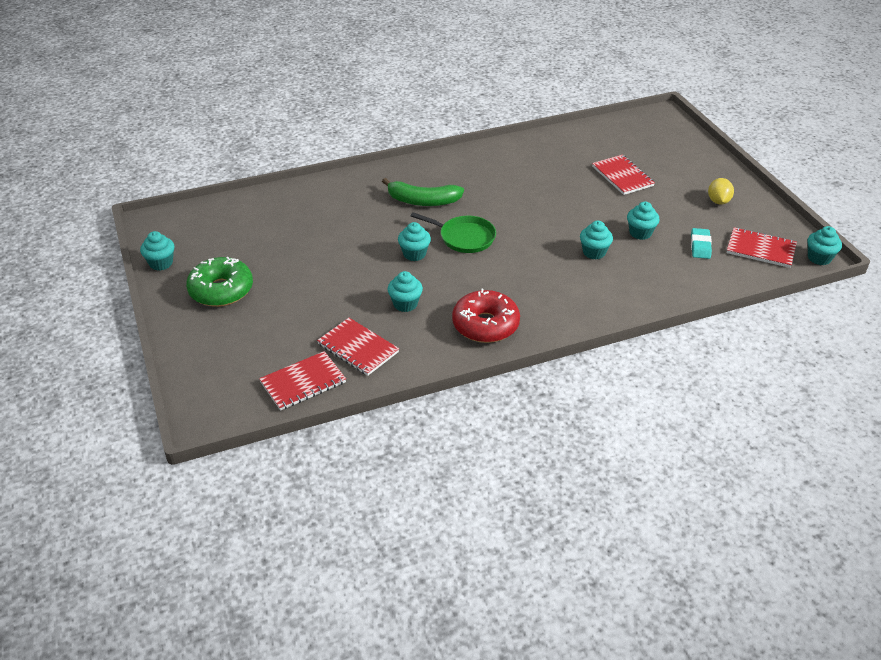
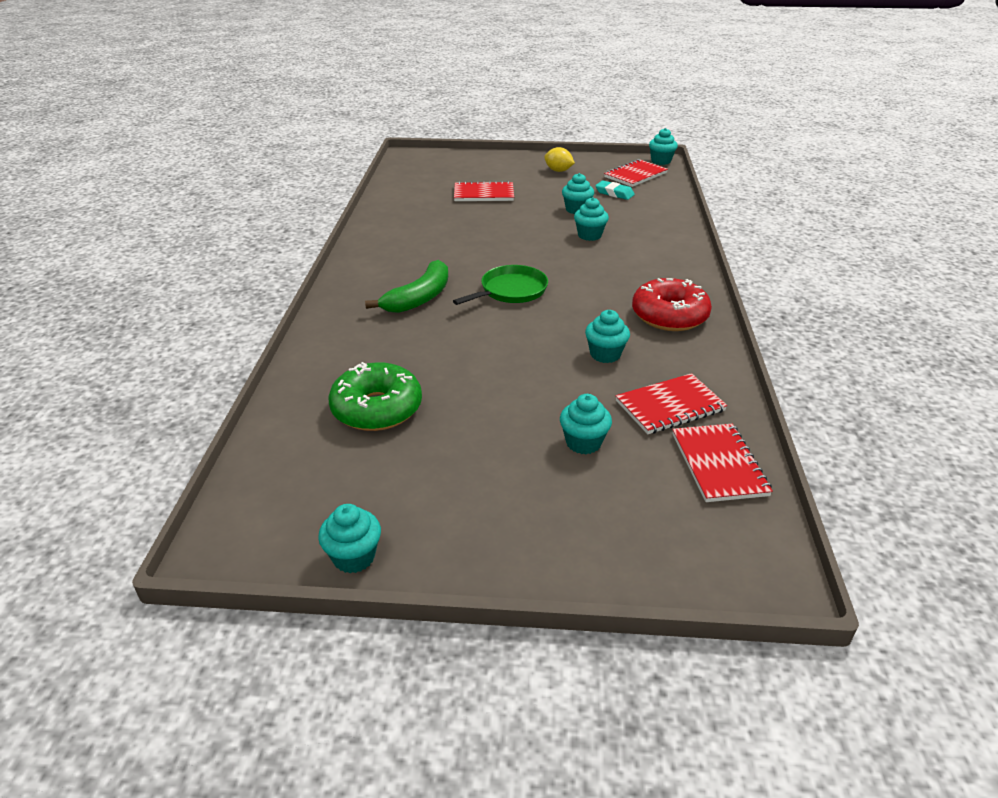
camera: 65 degrees left, 5 degrees down
green donut [186,257,253,307] -> green donut moved to [328,362,422,431]
turquoise cupcake [398,222,431,261] -> turquoise cupcake moved to [560,394,612,454]

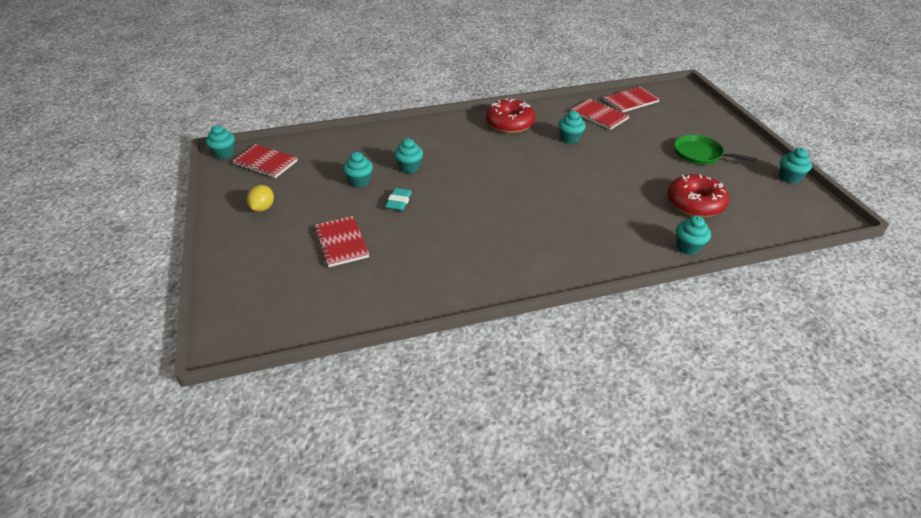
camera: 110 degrees left, 5 degrees up
green donut [328,362,422,431] -> red donut [667,174,729,217]
green banana [365,260,448,313] -> none
green pan [453,265,548,305] -> green pan moved to [674,135,757,165]
turquoise cupcake [560,394,612,454] -> turquoise cupcake moved to [676,216,711,255]
turquoise eraser [595,180,635,200] -> turquoise eraser moved to [385,188,412,211]

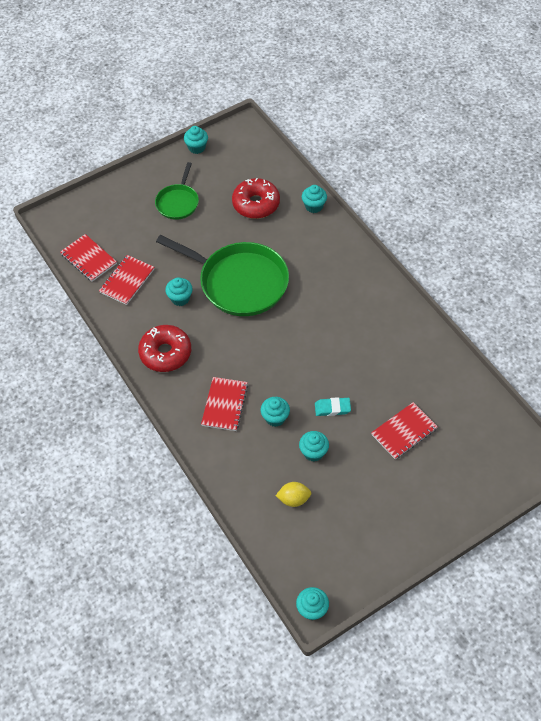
camera: 105 degrees left, 15 degrees up
red notebook [232,144,298,178] -> red notebook moved to [201,377,248,431]
yellow lemon [247,185,274,212] -> yellow lemon moved to [276,482,311,507]
none -> green pan [156,235,289,316]

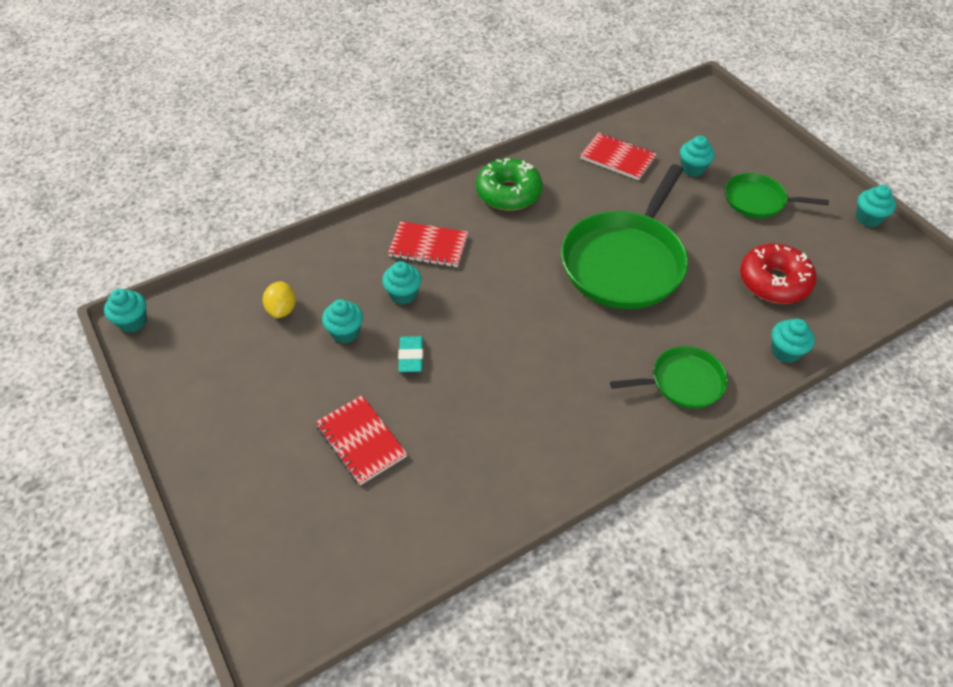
camera: 90 degrees right, 5 degrees down
red notebook [60,234,117,282] -> none
red donut [138,325,191,372] -> green donut [476,158,543,211]
turquoise cupcake [165,277,193,306] -> turquoise cupcake moved to [680,136,715,177]
none -> green pan [610,346,728,409]

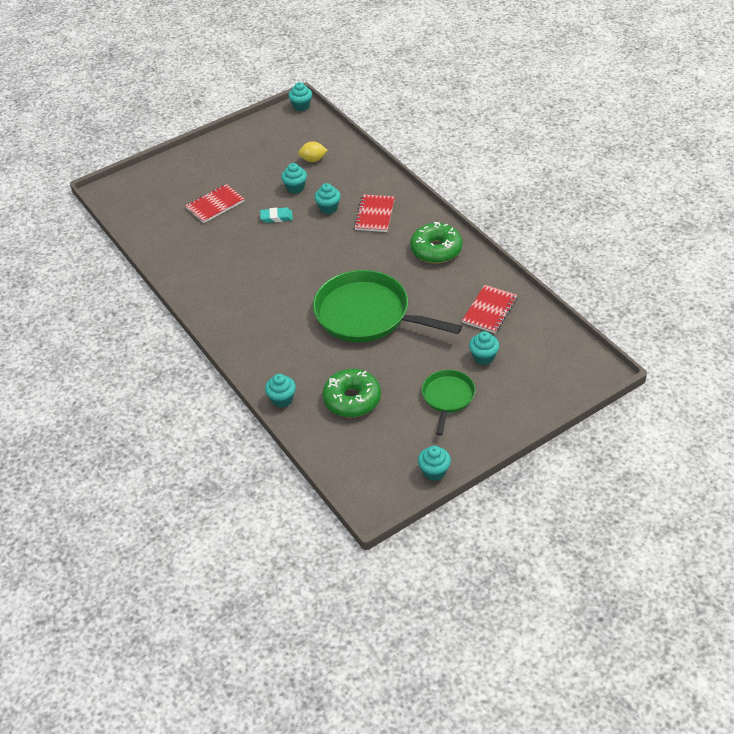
camera: 90 degrees right, 5 degrees down
green pan [610,346,728,409] -> none
red donut [740,244,817,304] -> green donut [322,369,381,417]

